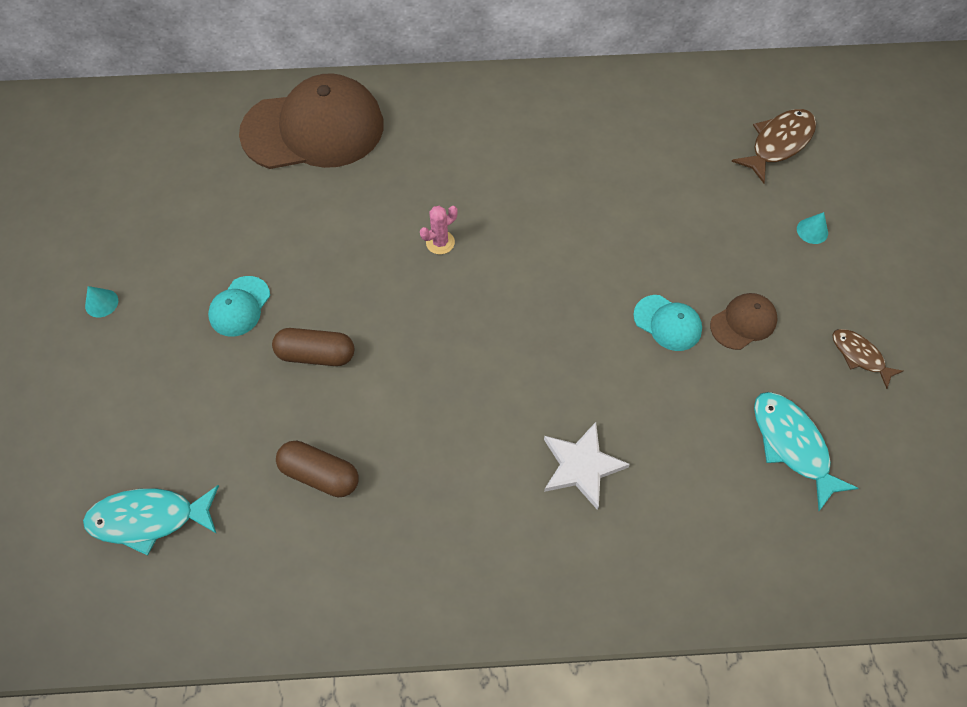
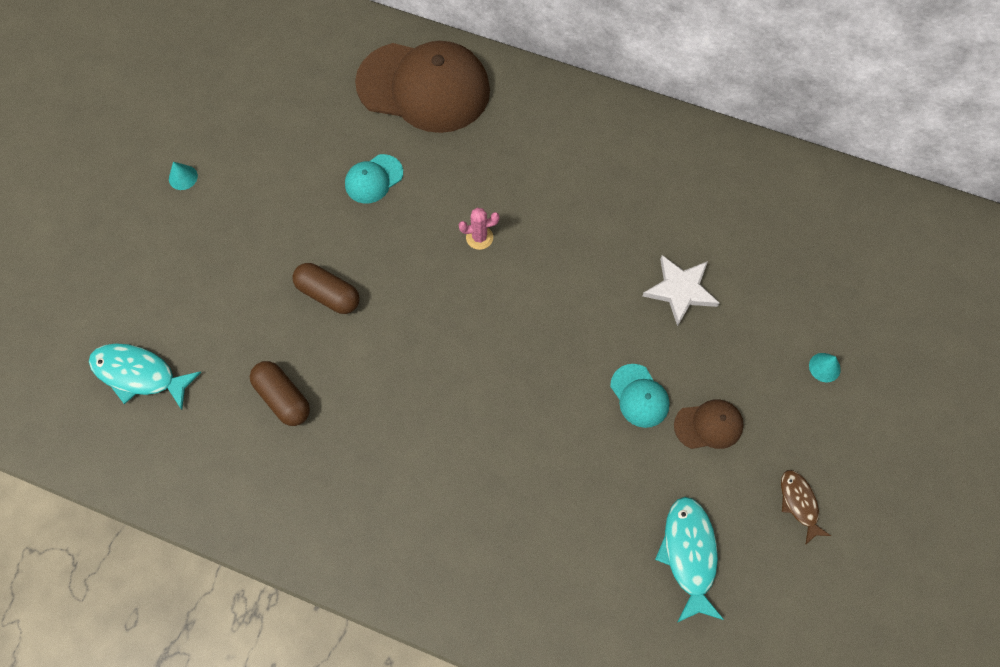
camera: 25 degrees right, 5 degrees up
turquoise cap [208,276,270,337] -> turquoise cap moved to [345,154,403,204]
white star [544,422,630,510] -> white star moved to [642,255,719,326]
brown fish [731,109,816,183] -> none

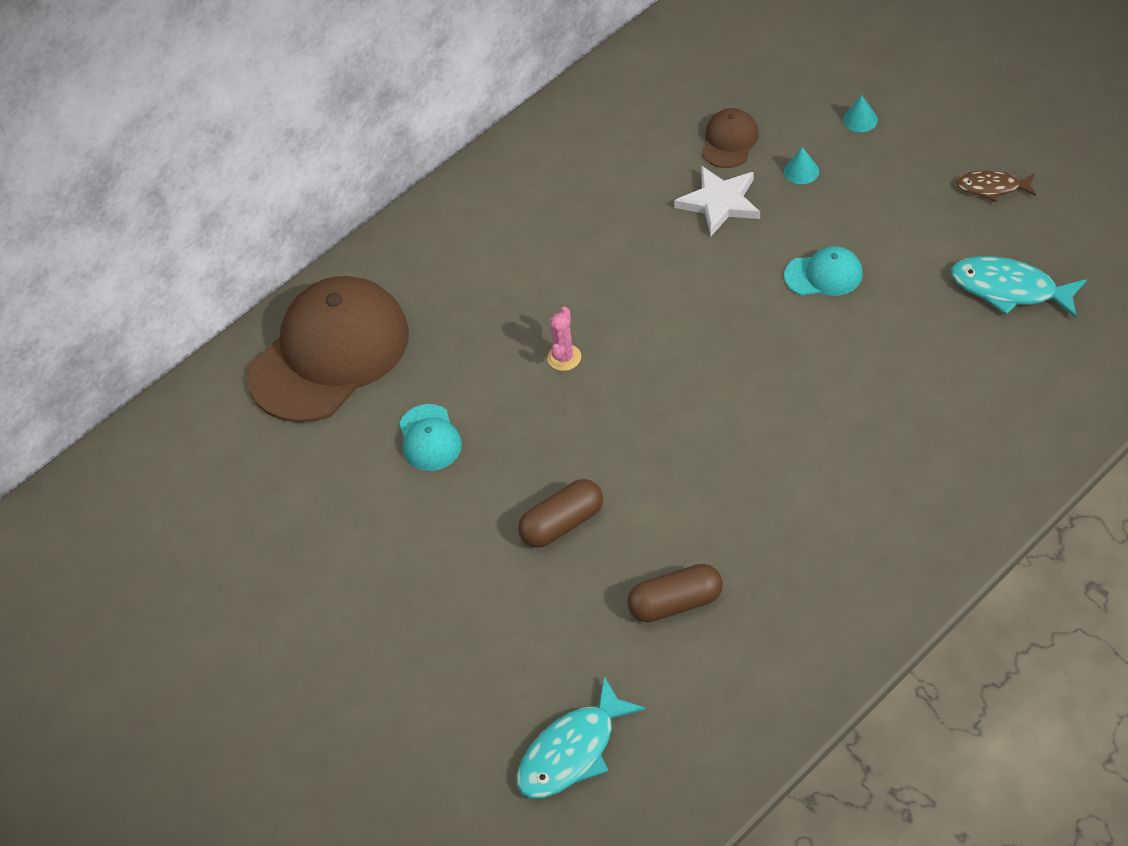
camera: 60 degrees left, 15 degrees down
turquoise cone [169,162,198,190] -> turquoise cone moved to [784,147,819,184]
brown cap [674,399,744,449] -> brown cap moved to [702,108,759,168]

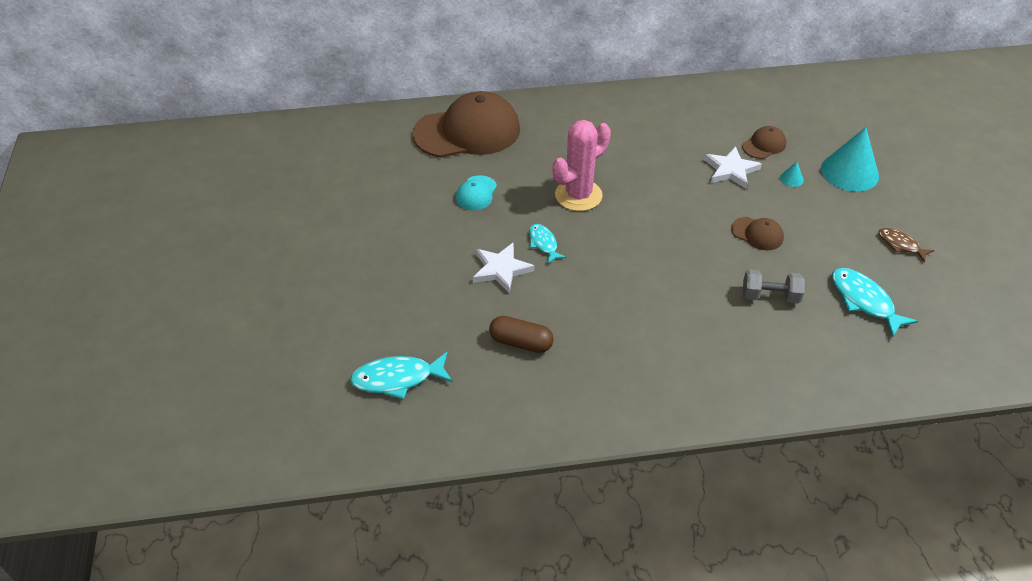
camera: 30 degrees right, 5 degrees down
brown capsule [518,479,603,548] -> white star [473,242,534,293]
pink cactus [547,307,581,371] -> pink cactus [553,120,611,211], size x2.18
turquoise cap [784,246,863,296] -> brown cap [731,217,784,250]
turquoise cone [843,95,878,132] -> turquoise cone [821,127,879,192], size x2.46
none -> turquoise fish [529,224,566,264]
none -> grey dumbbell [743,269,805,304]

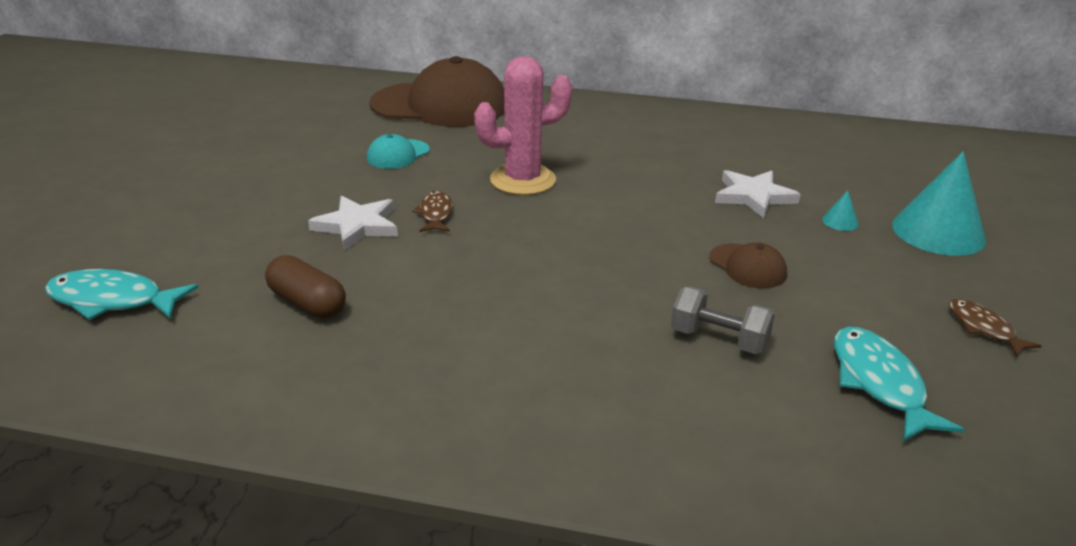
camera: 20 degrees right, 15 degrees down
turquoise fish [529,224,566,264] -> brown fish [412,191,453,232]
brown cap [742,126,786,159] -> none

